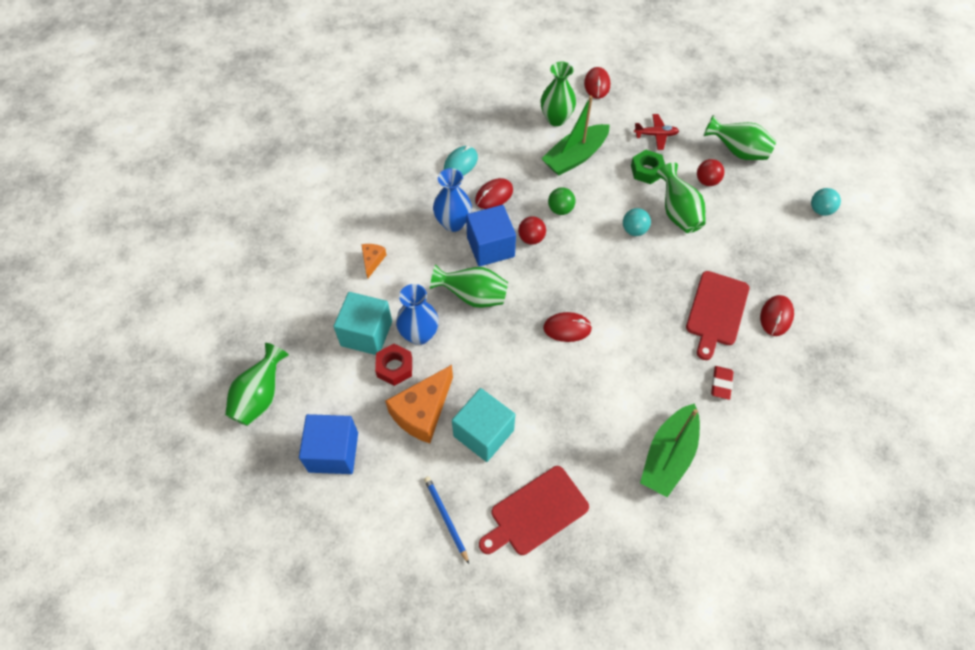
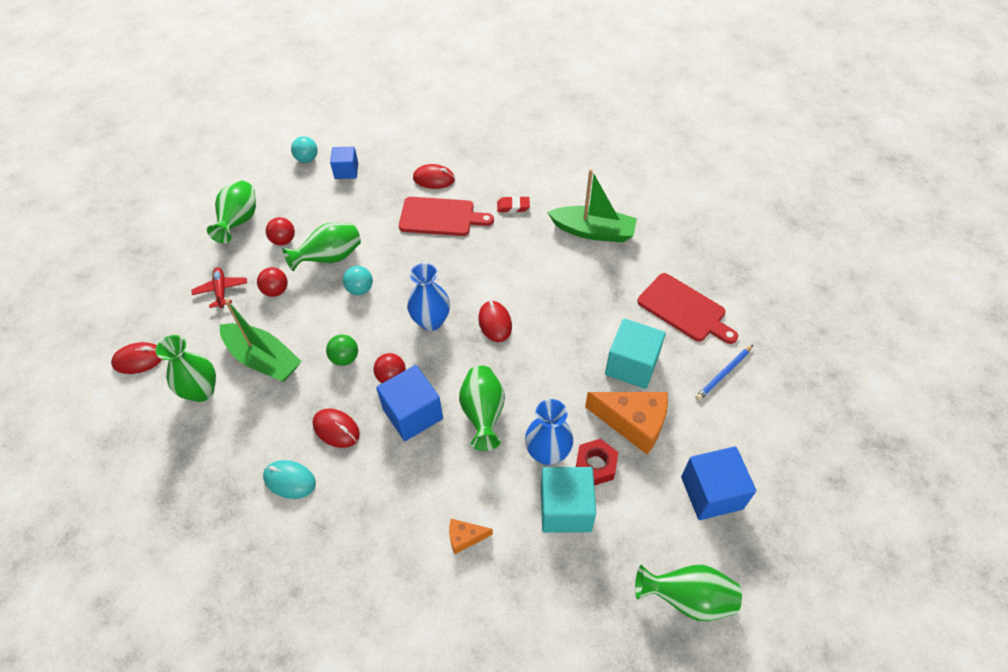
camera: 105 degrees left, 5 degrees down
blue vase [433,168,472,232] -> blue vase moved to [407,263,450,331]
green nut [631,150,665,184] -> red ball [257,267,288,297]
none -> blue cube [330,146,358,179]

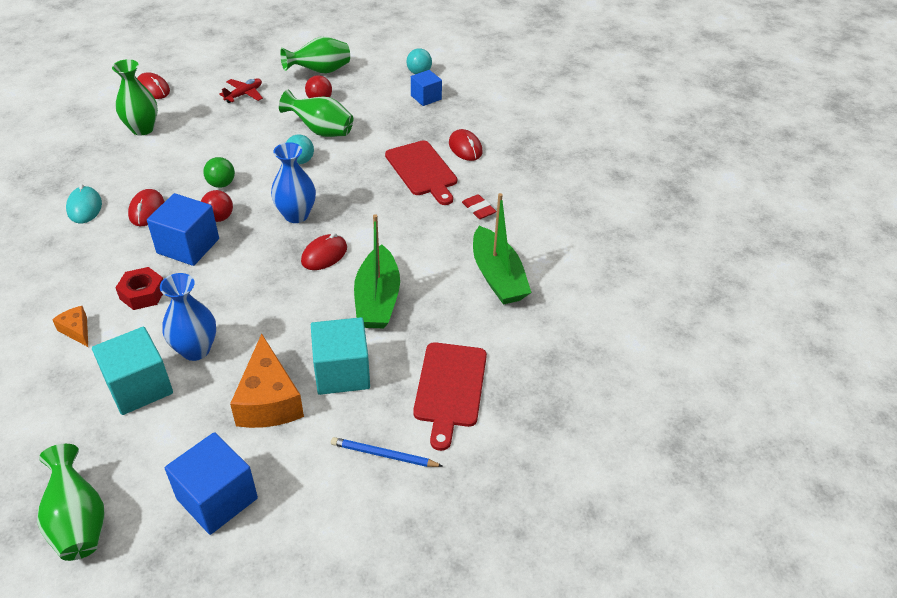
camera: 55 degrees right, 10 degrees down
green boat [220,299,301,382] -> green boat moved to [354,214,400,328]
red ball [257,267,288,297] -> none
green vase [459,366,505,451] -> none
red nut [576,439,618,486] -> red nut moved to [115,267,163,310]

